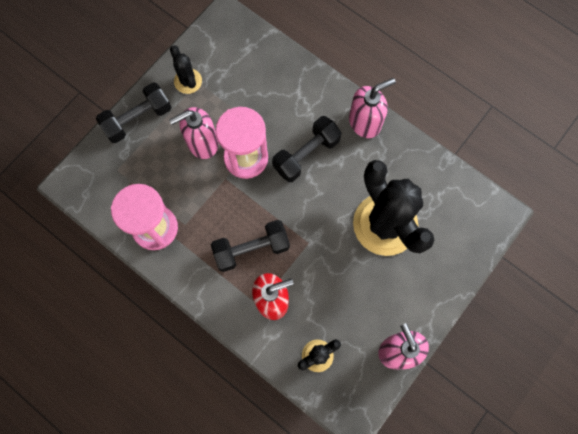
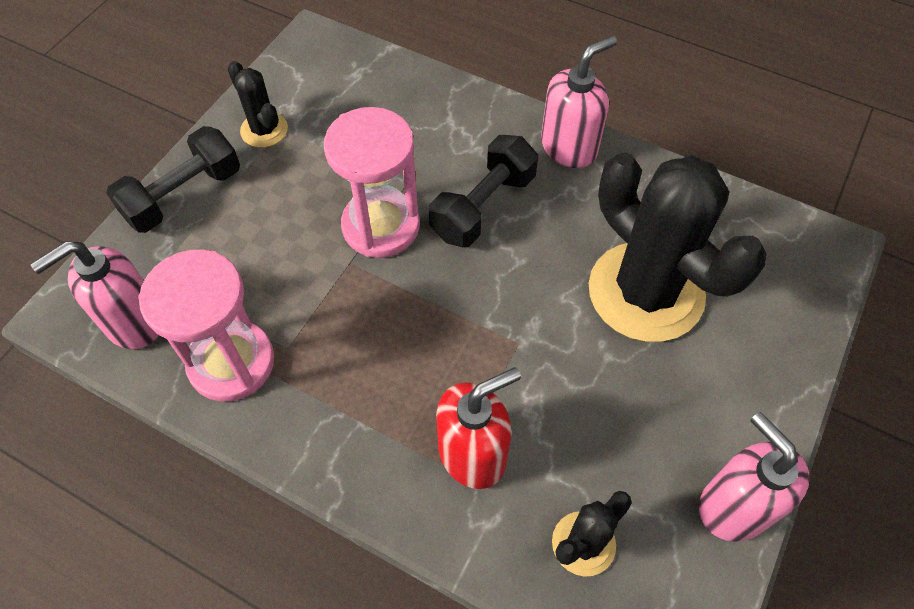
camera: 10 degrees left, 15 degrees down
pink soap dispenser [169,107,218,159] -> pink soap dispenser moved to [30,241,159,349]
black dumbbell [211,220,290,272] -> none

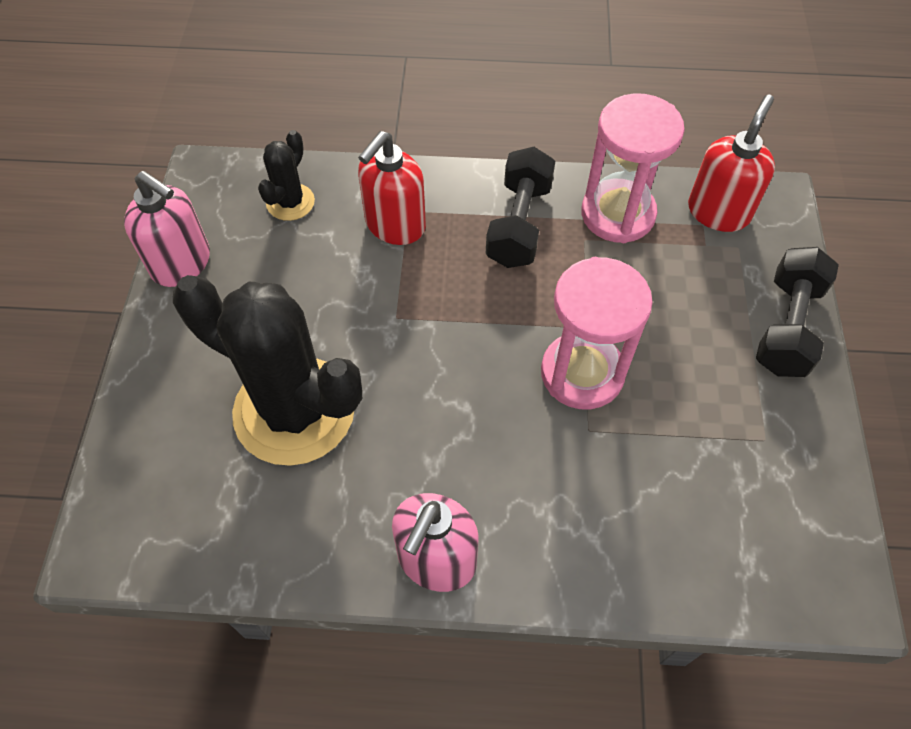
camera: 155 degrees right, 0 degrees up
pink soap dispenser [30,241,159,349] -> red soap dispenser [688,95,775,232]
black cactus [228,61,288,148] -> none
black dumbbell [429,135,538,247] -> black dumbbell moved to [486,147,555,268]

